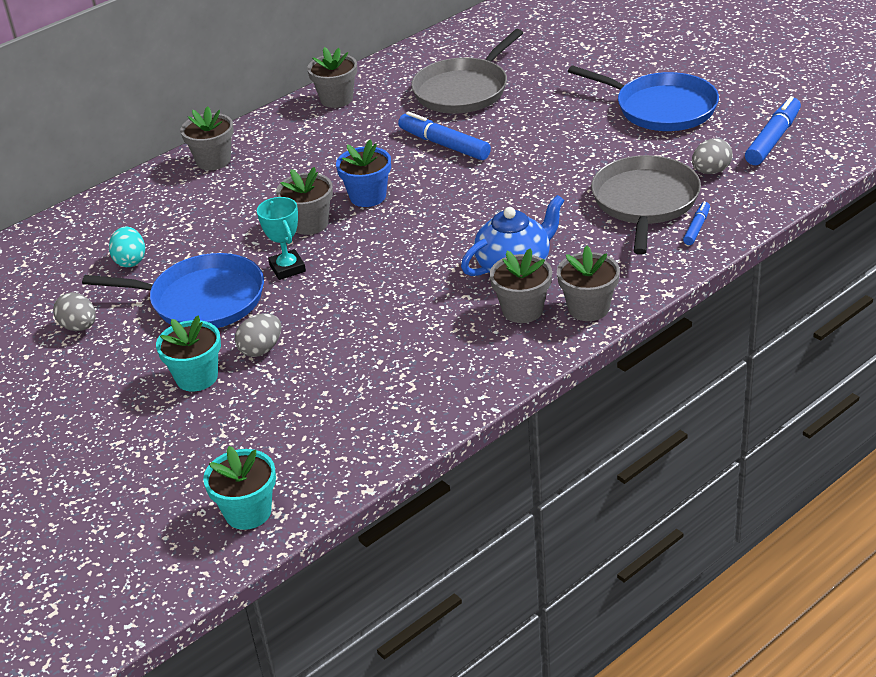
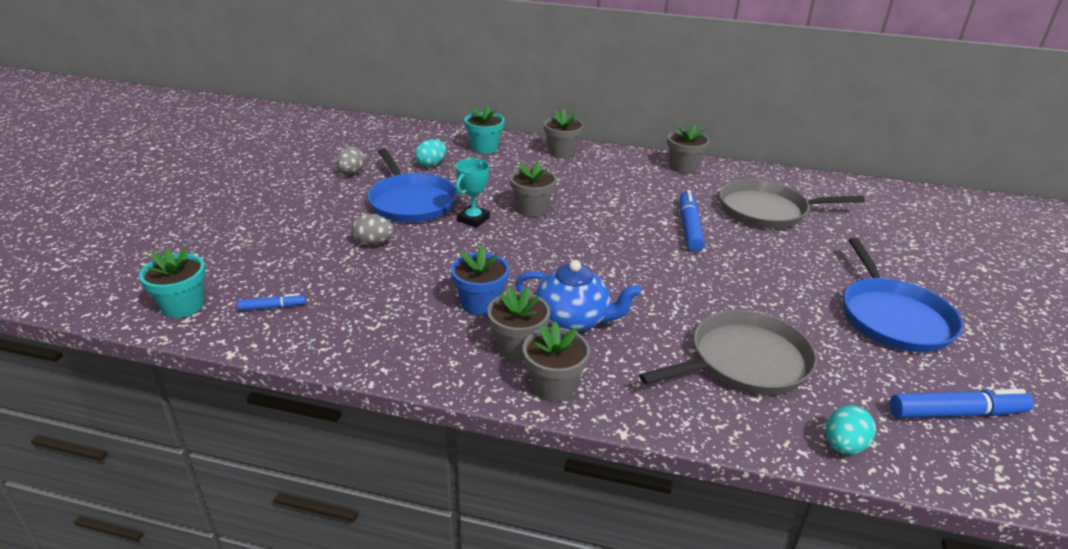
camera: 50 degrees right, 5 degrees down
turquoise flower pot [156,315,221,391] -> turquoise flower pot moved to [464,105,505,154]
blue flower pot [336,139,391,207] -> blue flower pot moved to [451,246,509,316]
blue marker [683,202,710,245] -> blue marker moved to [237,293,306,311]
grey egg [692,138,733,174] -> none
none -> turquoise egg [826,405,876,455]

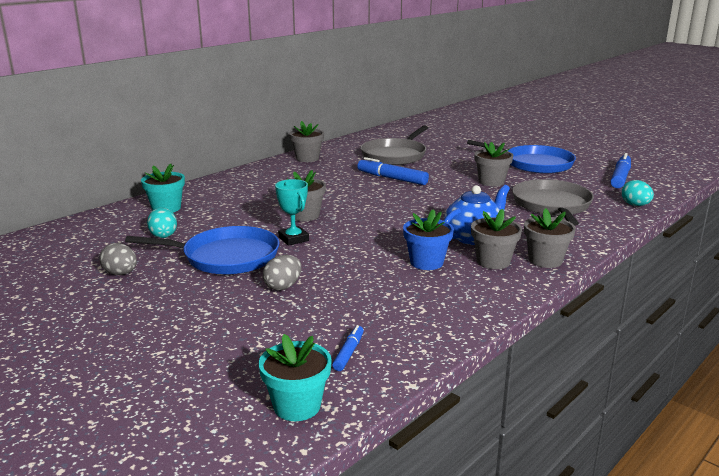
camera: 60 degrees left, 10 degrees down
grey flower pot [544,108,584,158] -> grey flower pot moved to [474,142,513,186]

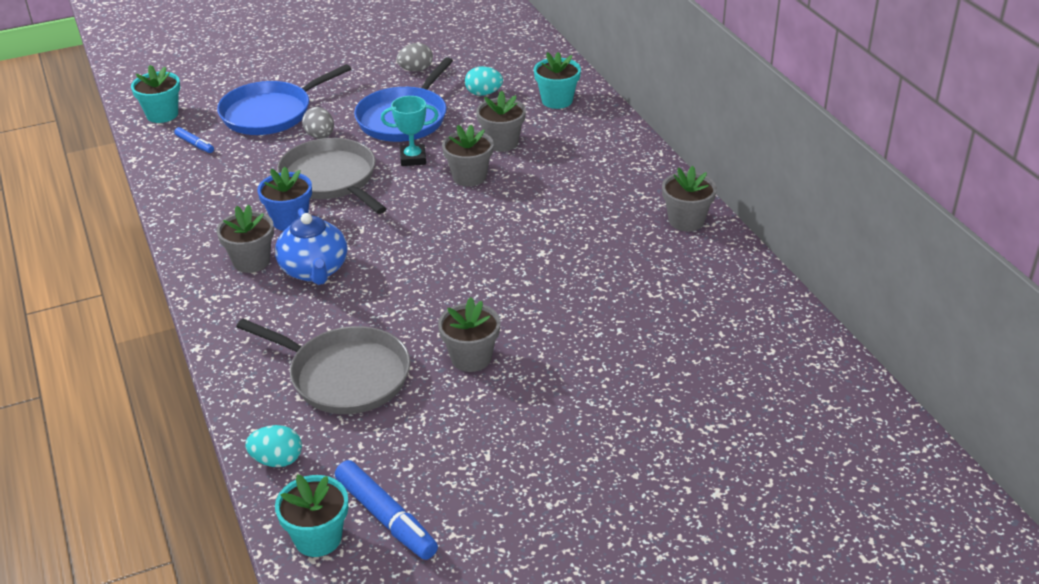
camera: 115 degrees right, 15 degrees up
blue marker [357,157,429,185] -> none
grey pan [360,126,428,165] -> grey pan moved to [277,138,387,214]
blue pan [467,140,576,174] -> blue pan moved to [217,64,351,135]
grey flower pot [524,208,576,268] -> grey flower pot moved to [476,90,526,152]
none -> turquoise flower pot [275,475,348,557]

